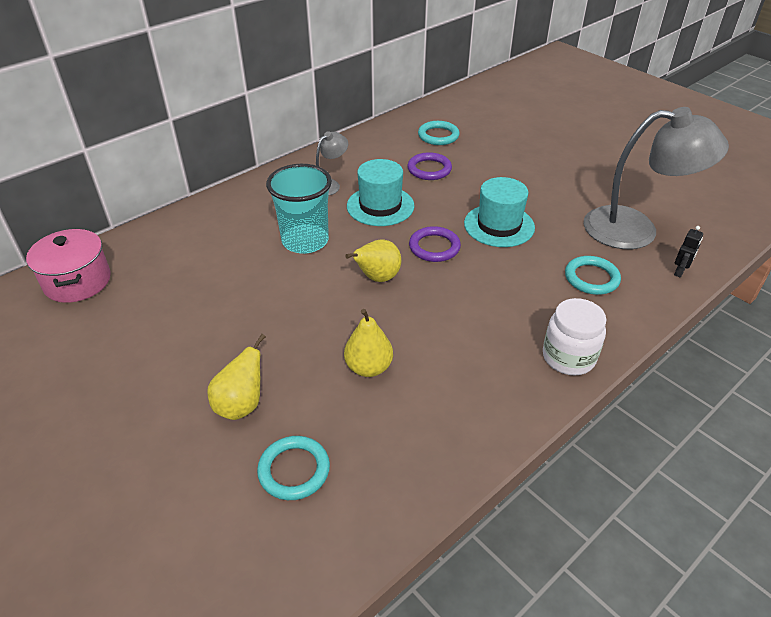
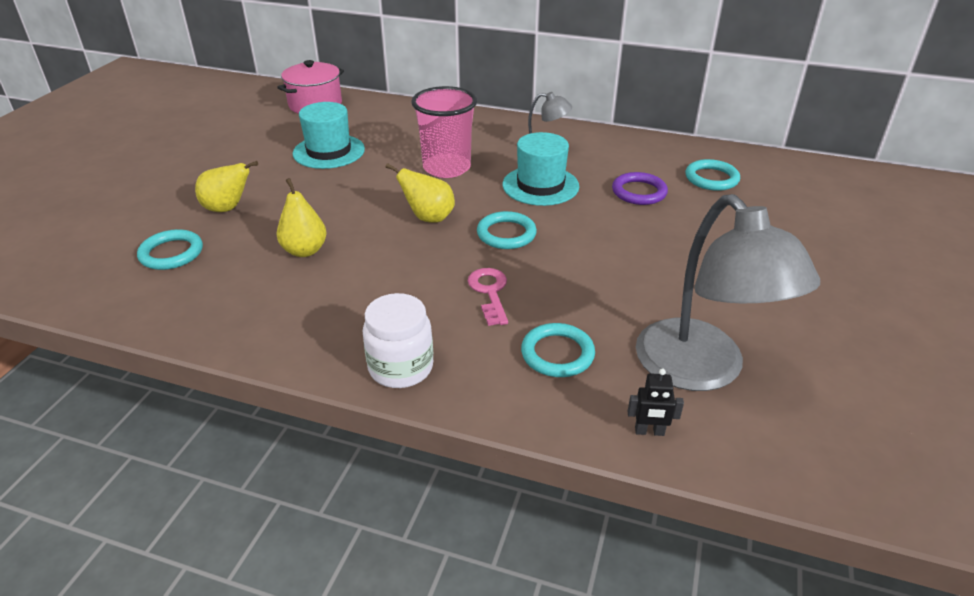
camera: 60 degrees right, 5 degrees down
turquoise cup [266,164,332,254] -> pink cup [411,86,477,178]
purple ring [409,226,461,262] -> turquoise ring [477,211,537,249]
turquoise hat [464,177,535,247] -> turquoise hat moved to [293,102,365,169]
none -> pink key [468,268,508,326]

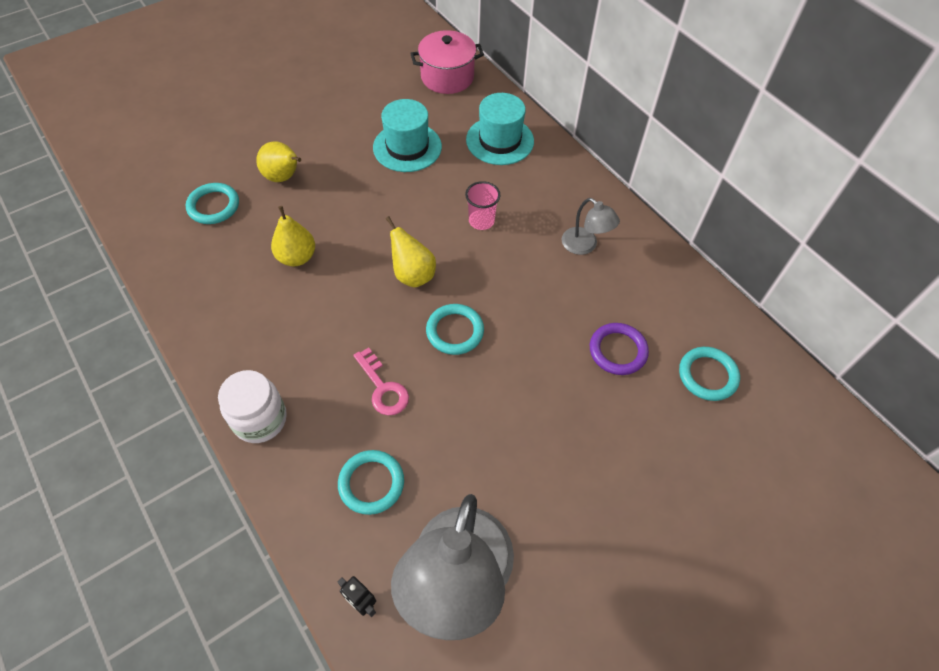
camera: 35 degrees right, 20 degrees up
pink cup [411,86,477,178] -> pink cup [465,181,500,230], size x0.54
pink key [468,268,508,326] -> pink key turned 120 degrees clockwise [354,347,409,416]
turquoise hat [502,132,579,206] -> turquoise hat moved to [466,93,534,165]

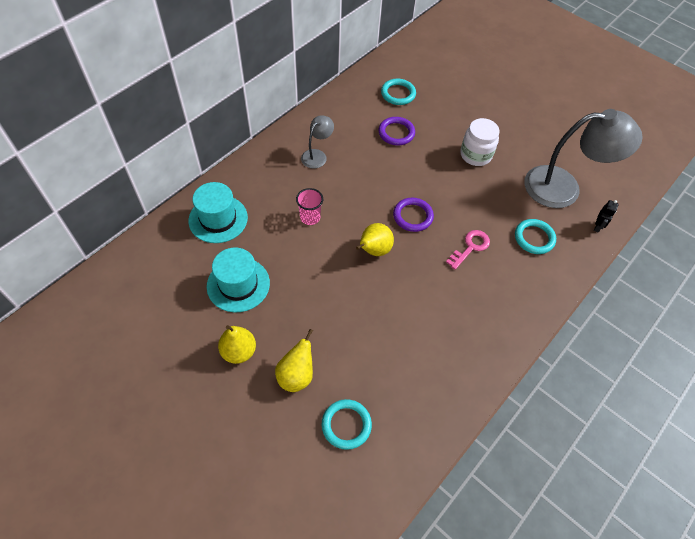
camera: 105 degrees left, 0 degrees up
white jar [218,370,287,443] -> white jar moved to [460,118,500,166]
yellow pear [271,206,315,266] -> yellow pear moved to [218,325,256,364]
pink pot [410,30,484,94] -> none
turquoise ring [426,304,484,355] -> purple ring [393,198,434,232]

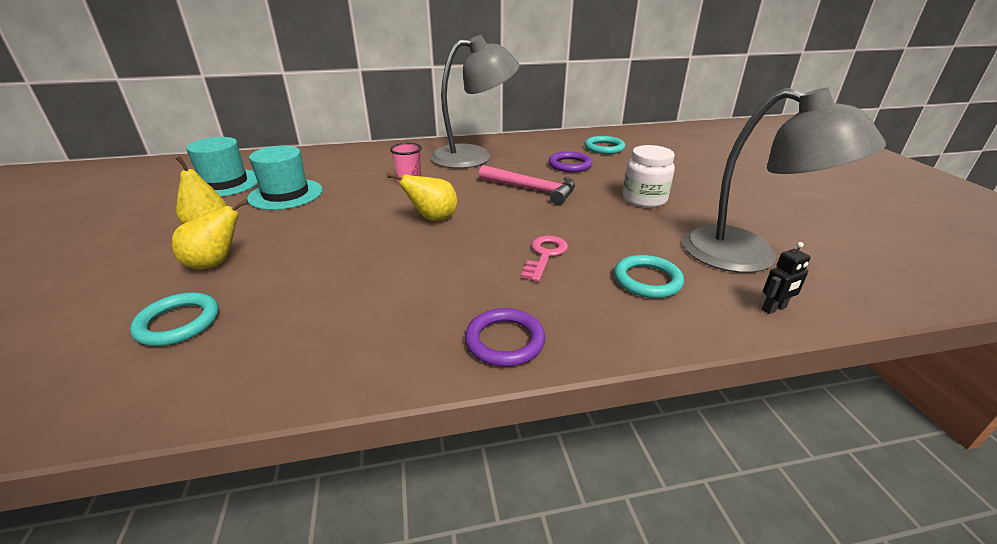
camera: 40 degrees right, 25 degrees down
turquoise hat [188,182,248,243] -> turquoise hat moved to [186,137,258,197]
grey lamp [301,115,334,169] -> grey lamp [431,35,519,169], size x2.12
purple ring [393,198,434,232] -> purple ring moved to [465,308,545,367]
pink key [446,230,490,270] -> pink key turned 60 degrees counterclockwise [521,235,568,282]
none -> pink hammer [479,165,575,205]

